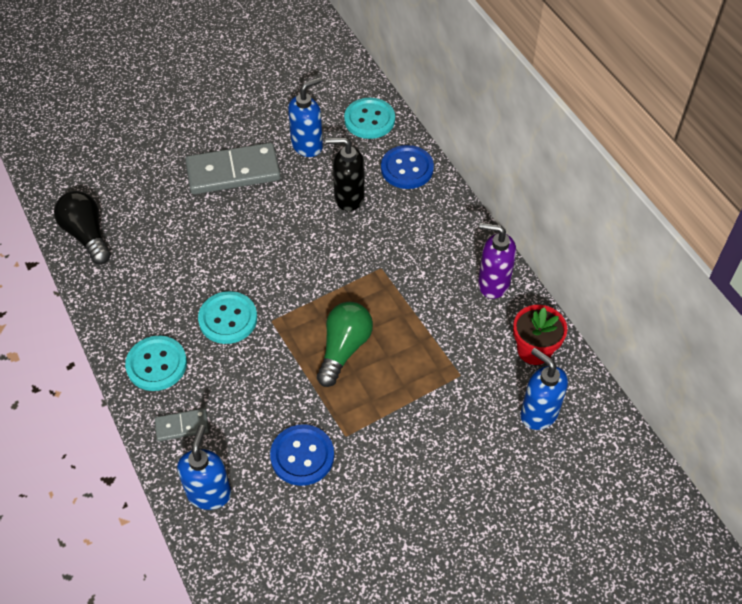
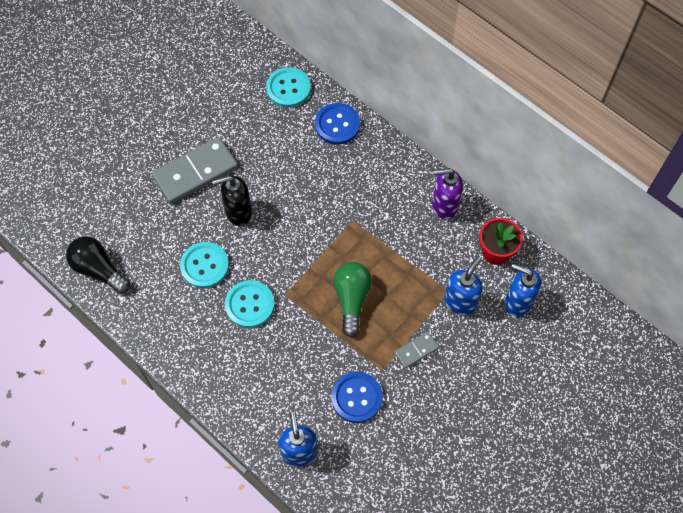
camera: 20 degrees left, 10 degrees up
turquoise button [125,336,187,391] -> turquoise button moved to [180,242,229,288]
grey domino [155,408,209,441] -> grey domino moved to [394,332,439,369]
blue soap dispenser [288,77,323,157] -> blue soap dispenser moved to [444,256,483,315]
black soap dispenser [325,137,365,211] -> black soap dispenser moved to [212,175,252,226]

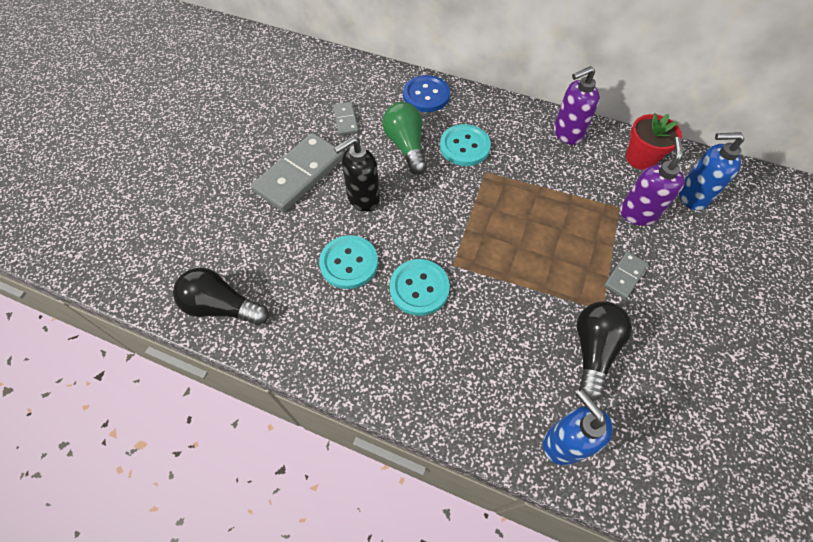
camera: 20 degrees left, 5 degrees down
turquoise button [266,67,311,108] -> turquoise button moved to [440,124,491,166]
blue button [331,372,383,423] -> black light bulb [577,301,632,401]
green light bulb [333,262,372,337] -> green light bulb moved to [382,102,427,175]
blue soap dispenser [444,256,483,315] -> purple soap dispenser [620,137,685,226]
none -> grey domino [333,102,359,136]

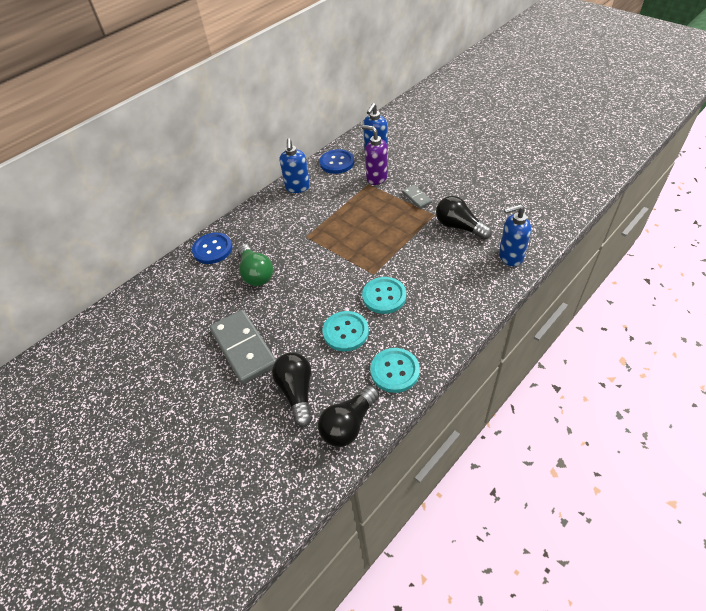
camera: 65 degrees left, 10 degrees down
grey domino [333,102,359,136] -> none
black soap dispenser [334,137,380,212] -> none
green light bulb [382,102,427,175] -> green light bulb turned 120 degrees counterclockwise [237,244,273,286]
turquoise button [440,124,491,166] -> turquoise button moved to [370,348,420,393]
purple soap dispenser [554,66,600,145] -> blue soap dispenser [280,138,310,193]
red flower pot [626,113,682,170] -> blue button [320,149,354,174]
none -> black light bulb [272,352,312,427]

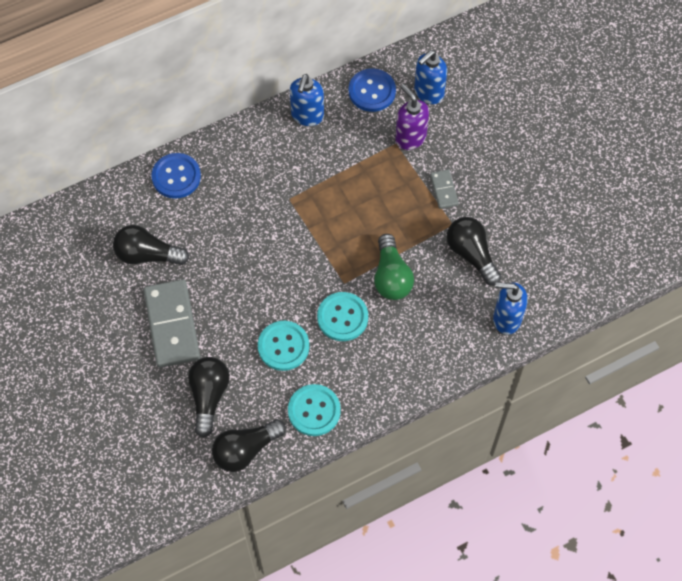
camera: 15 degrees right, 15 degrees up
green light bulb [237,244,273,286] -> green light bulb moved to [374,234,414,300]
none -> black light bulb [113,225,189,265]

